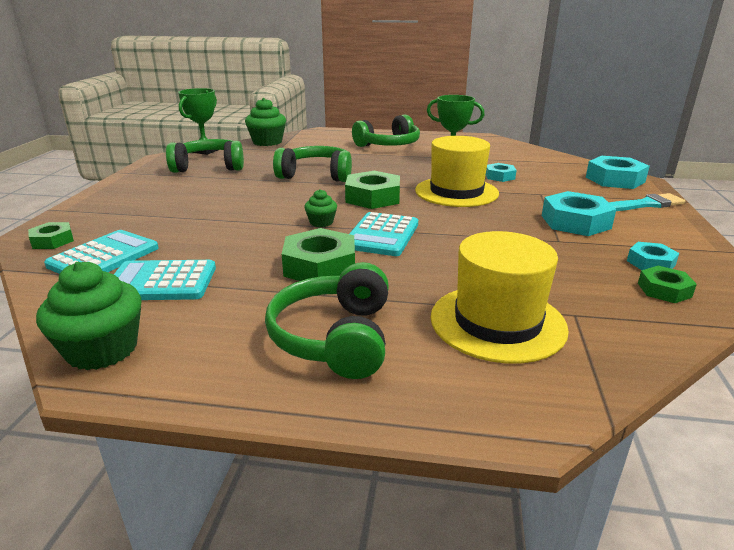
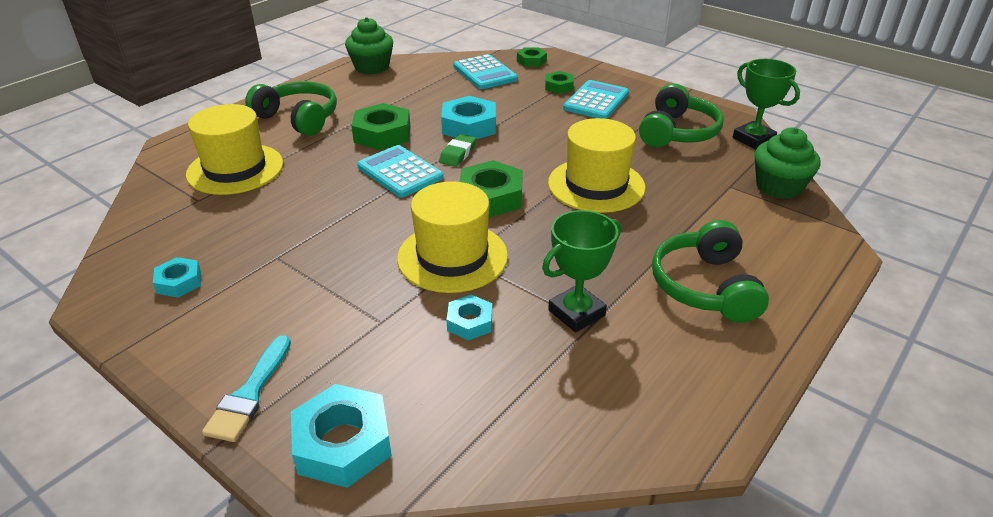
camera: 120 degrees right, 10 degrees up
turquoise calculator [114,260,216,300] -> turquoise calculator moved to [563,80,629,119]
green headphones [273,146,352,182] -> yellow hat [548,118,646,213]
green cupcake [304,189,337,227] -> green eraser [439,134,476,167]
turquoise nut [542,191,616,236] -> turquoise nut moved to [441,96,496,139]
green nut [638,266,697,303] -> green nut moved to [545,71,574,94]

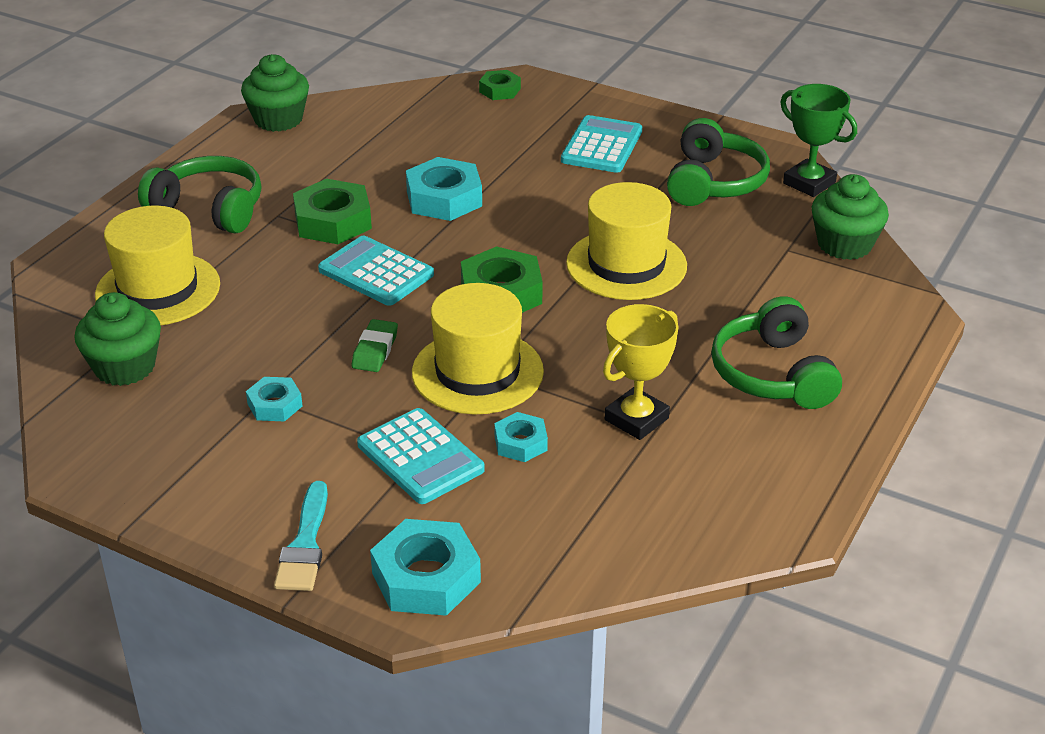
camera: 10 degrees left, 0 degrees up
turquoise nut [153,257,201,298] -> turquoise nut moved to [246,377,303,422]
green eraser [439,134,476,167] -> green eraser moved to [352,319,398,372]
turquoise calculator [453,54,518,89] -> turquoise calculator moved to [357,408,485,504]
green trophy [542,210,621,332] -> yellow trophy [603,304,679,440]
green nut [545,71,574,94] -> none
none -> green cupcake [75,292,161,386]

